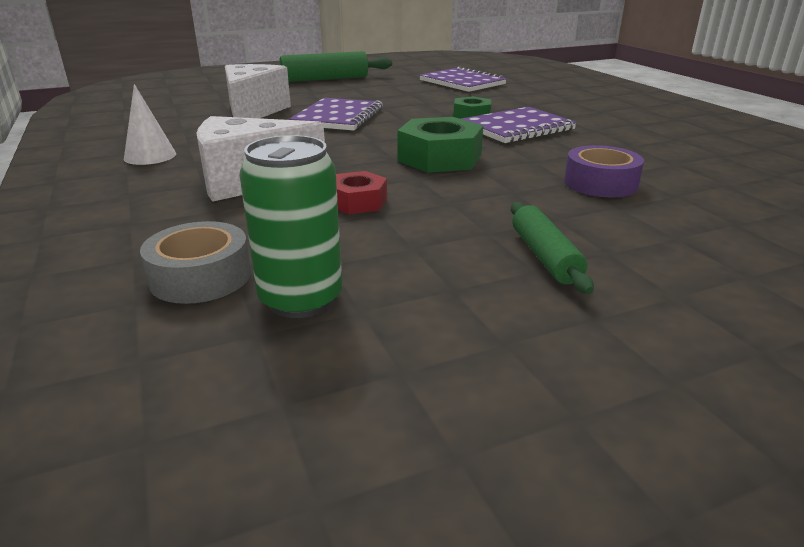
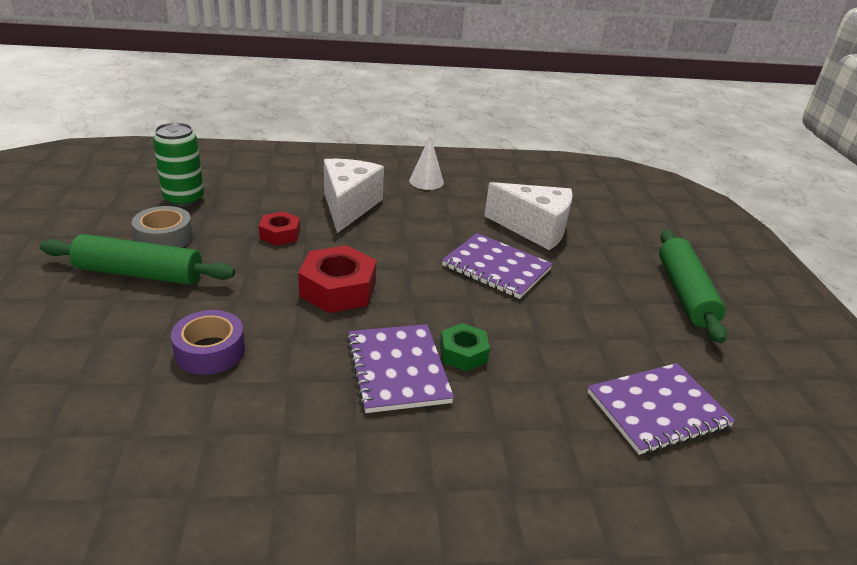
camera: 105 degrees right, 5 degrees up
grey tape [140,221,251,304] -> grey tape moved to [132,206,193,248]
green nut [397,117,484,173] -> red nut [298,245,377,313]
green rolling pin [511,202,594,294] -> green rolling pin [39,234,235,285], size x1.66

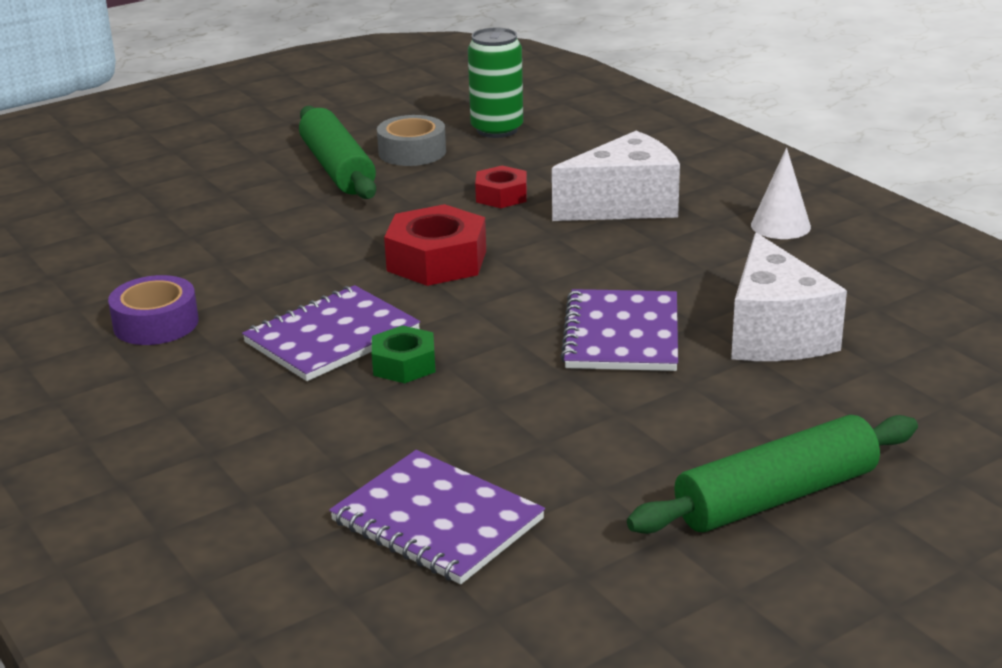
camera: 65 degrees right, 5 degrees down
purple tape [171,310,245,375] -> purple tape moved to [108,275,199,345]

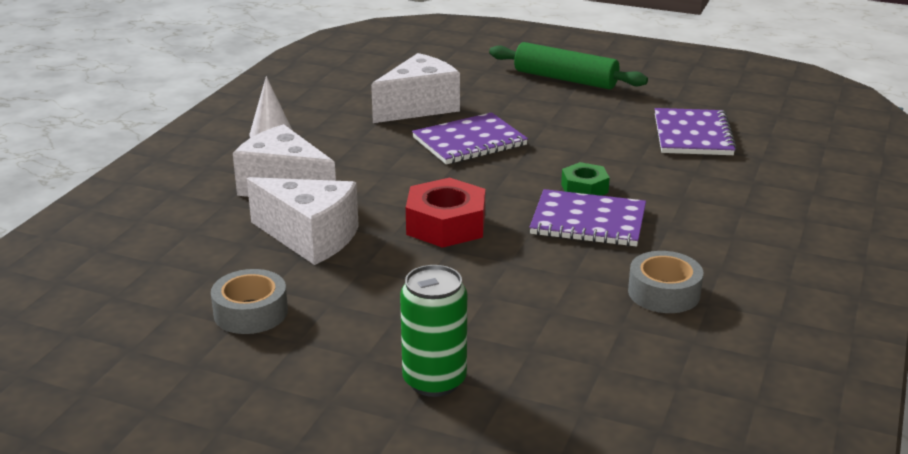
camera: 125 degrees left, 0 degrees up
purple tape [108,275,199,345] -> grey tape [628,251,703,313]
green rolling pin [299,106,376,199] -> none
green can [468,28,523,138] -> green can moved to [400,265,467,397]
red nut [475,166,527,208] -> white cheese [247,177,359,265]

